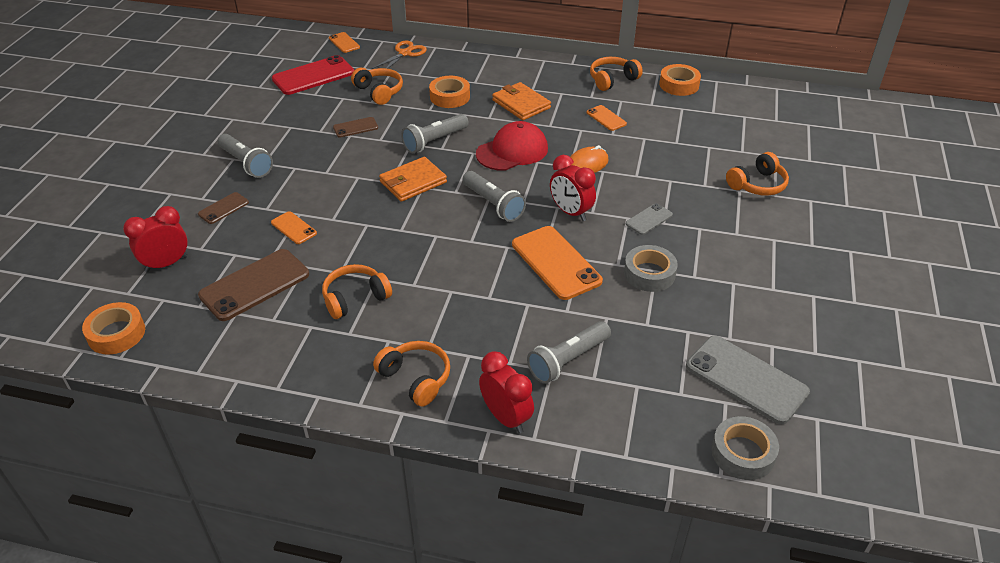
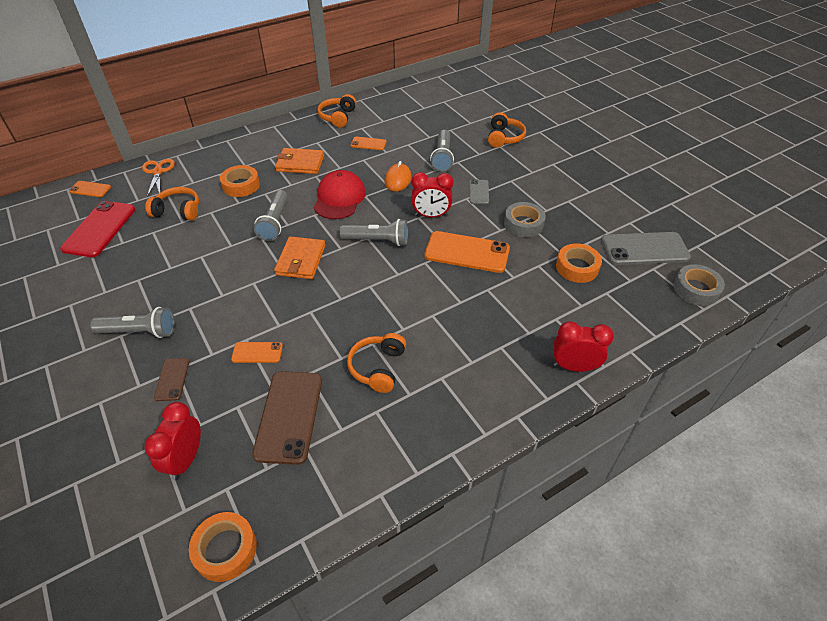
camera: 45 degrees left, 5 degrees up
brown phone [333,117,378,137] -> none
orange headphones [373,341,450,407] -> none
grey flashlight [527,321,611,384] -> grey flashlight moved to [430,130,454,172]
orange tape [659,64,701,96] -> orange tape moved to [556,244,602,283]

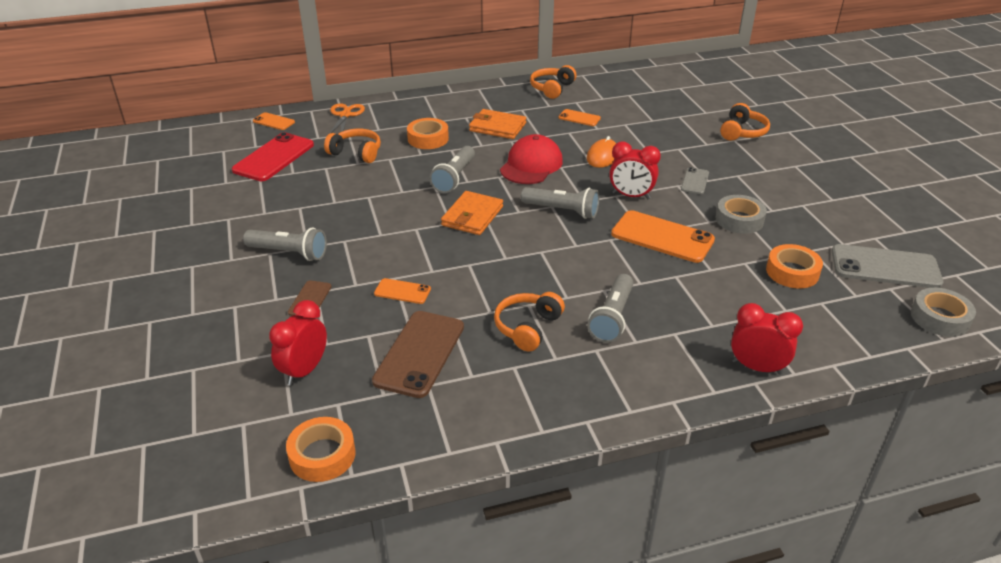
camera: 15 degrees right, 10 degrees down
grey flashlight [430,130,454,172] -> grey flashlight moved to [587,274,633,343]

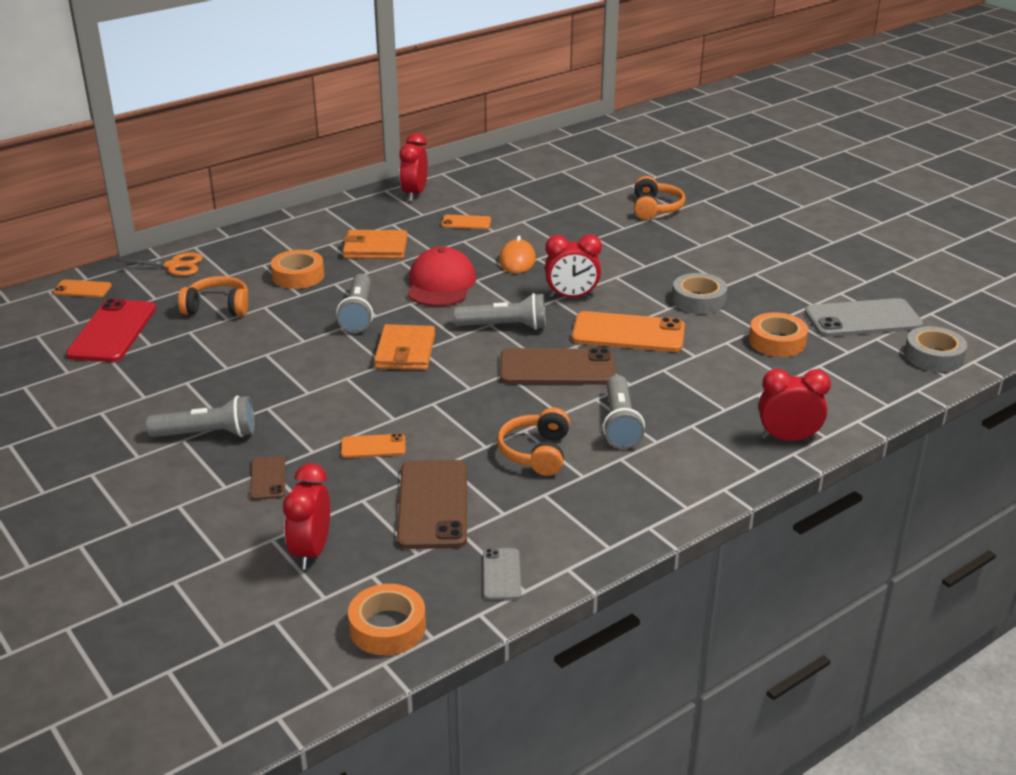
camera: 20 degrees left, 5 degrees down
orange scissors [329,103,365,134] -> orange scissors turned 105 degrees clockwise [112,252,203,276]
orange headphones [530,65,576,99] -> red clock [399,133,428,201]
grey phone [681,167,709,194] -> grey phone moved to [483,548,521,600]
none -> brown phone [500,348,616,385]

